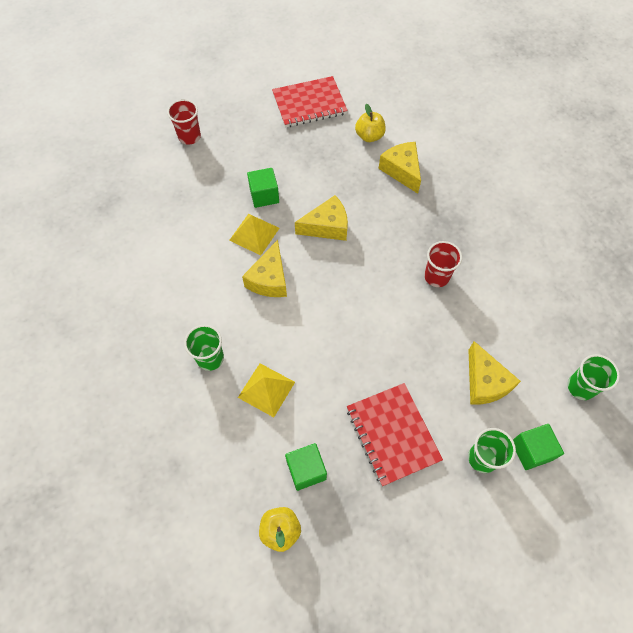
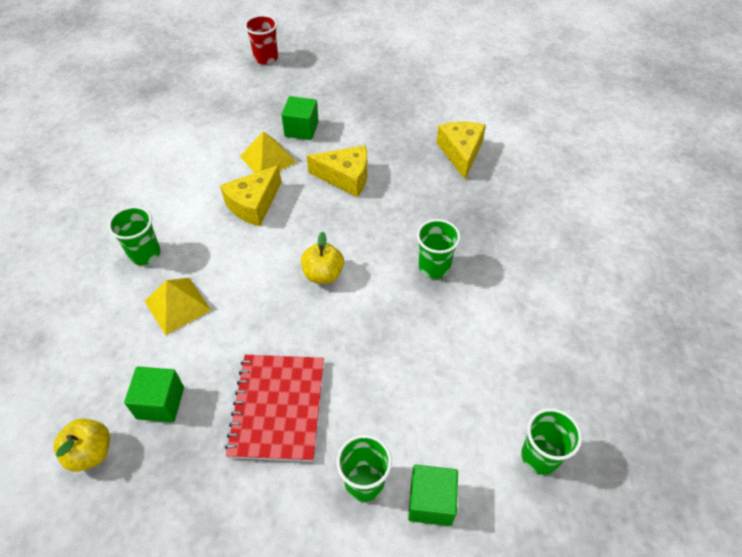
camera: 25 degrees right, 10 degrees down
red notebook [272,76,348,127] -> none
yellow apple [355,104,386,142] -> yellow apple moved to [301,232,344,284]
red cup [424,241,462,287] -> green cup [417,219,460,279]
yellow cheese [468,341,521,405] -> none

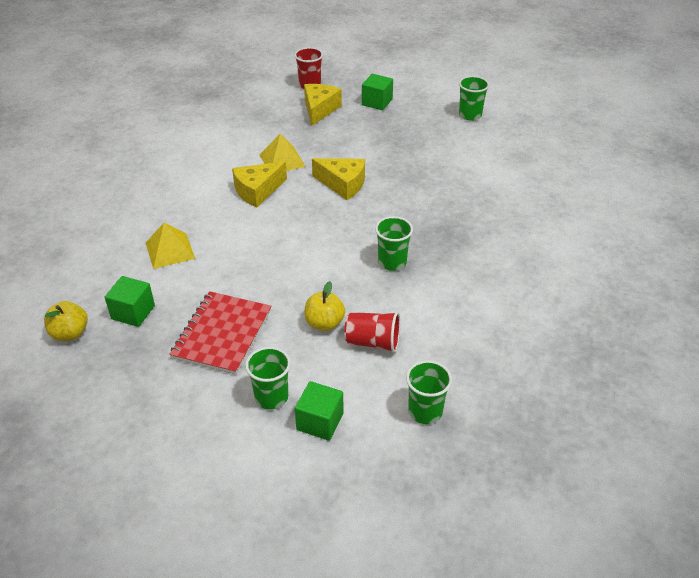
camera: 15 degrees right, 10 degrees down
green cup [108,206,160,265] -> green cup moved to [459,76,489,121]
green cube [281,96,319,140] -> green cube moved to [362,74,393,110]
yellow apple [301,232,344,284] -> yellow apple moved to [305,281,345,331]
yellow cheese [437,122,486,179] -> yellow cheese moved to [304,84,342,126]
none -> red cup [344,312,400,353]

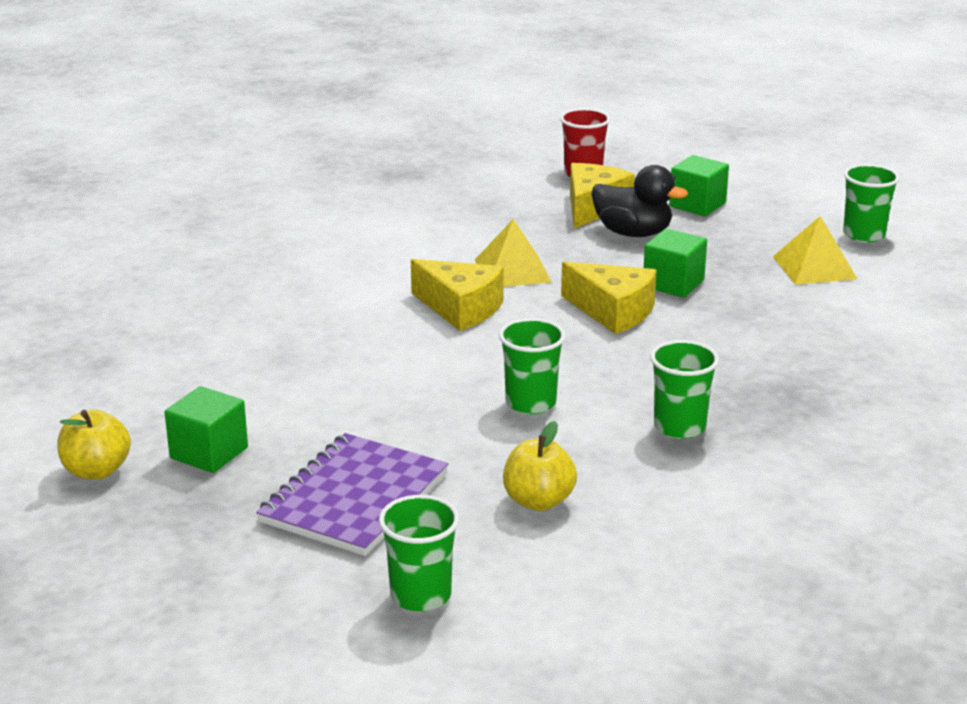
camera: 10 degrees right, 15 degrees down
yellow pyramid [146,222,195,269] -> yellow pyramid moved to [773,216,857,285]
red notebook [169,291,271,375] -> purple notebook [256,433,448,556]
yellow cheese [232,162,287,208] -> yellow cheese turned 120 degrees counterclockwise [411,259,504,331]
green cube [295,381,343,441] -> green cube moved to [644,229,707,298]
red cup [344,312,400,353] -> none
green cup [406,360,452,424] -> green cup moved to [499,318,566,414]
none -> black duck [591,165,688,237]

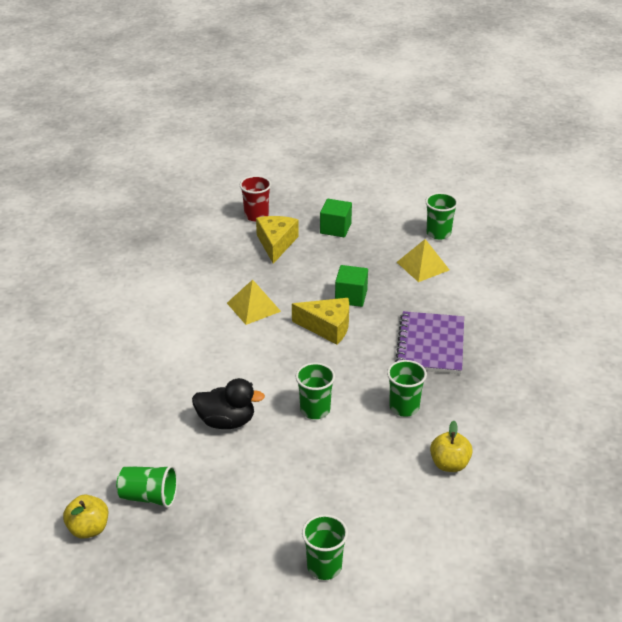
camera: 20 degrees left, 10 degrees up
green cube [165,386,248,473] -> green cup [116,465,178,508]
purple notebook [256,433,448,556] -> purple notebook moved to [395,311,464,374]
yellow cheese [411,259,504,331] -> none
yellow apple [503,421,577,511] -> yellow apple moved to [430,421,473,472]
black duck [591,165,688,237] -> black duck moved to [192,378,265,429]

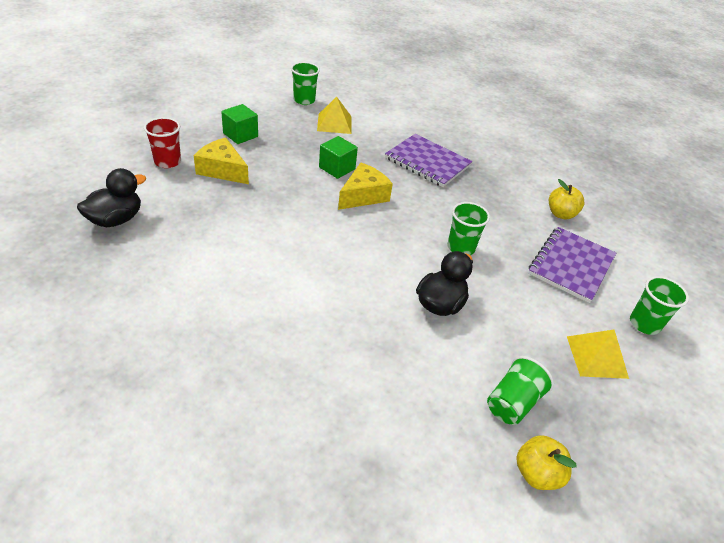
camera: 65 degrees left, 5 degrees up
yellow pyramid [227,279,281,325] -> yellow pyramid moved to [567,330,629,379]
green cup [387,360,427,417] -> none
none -> black duck [77,168,146,227]
none -> purple notebook [528,227,616,303]

